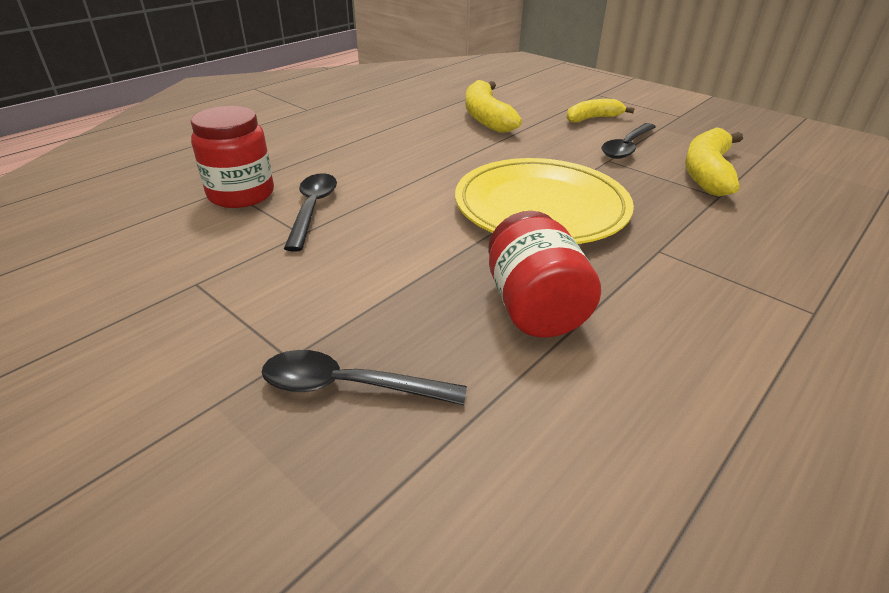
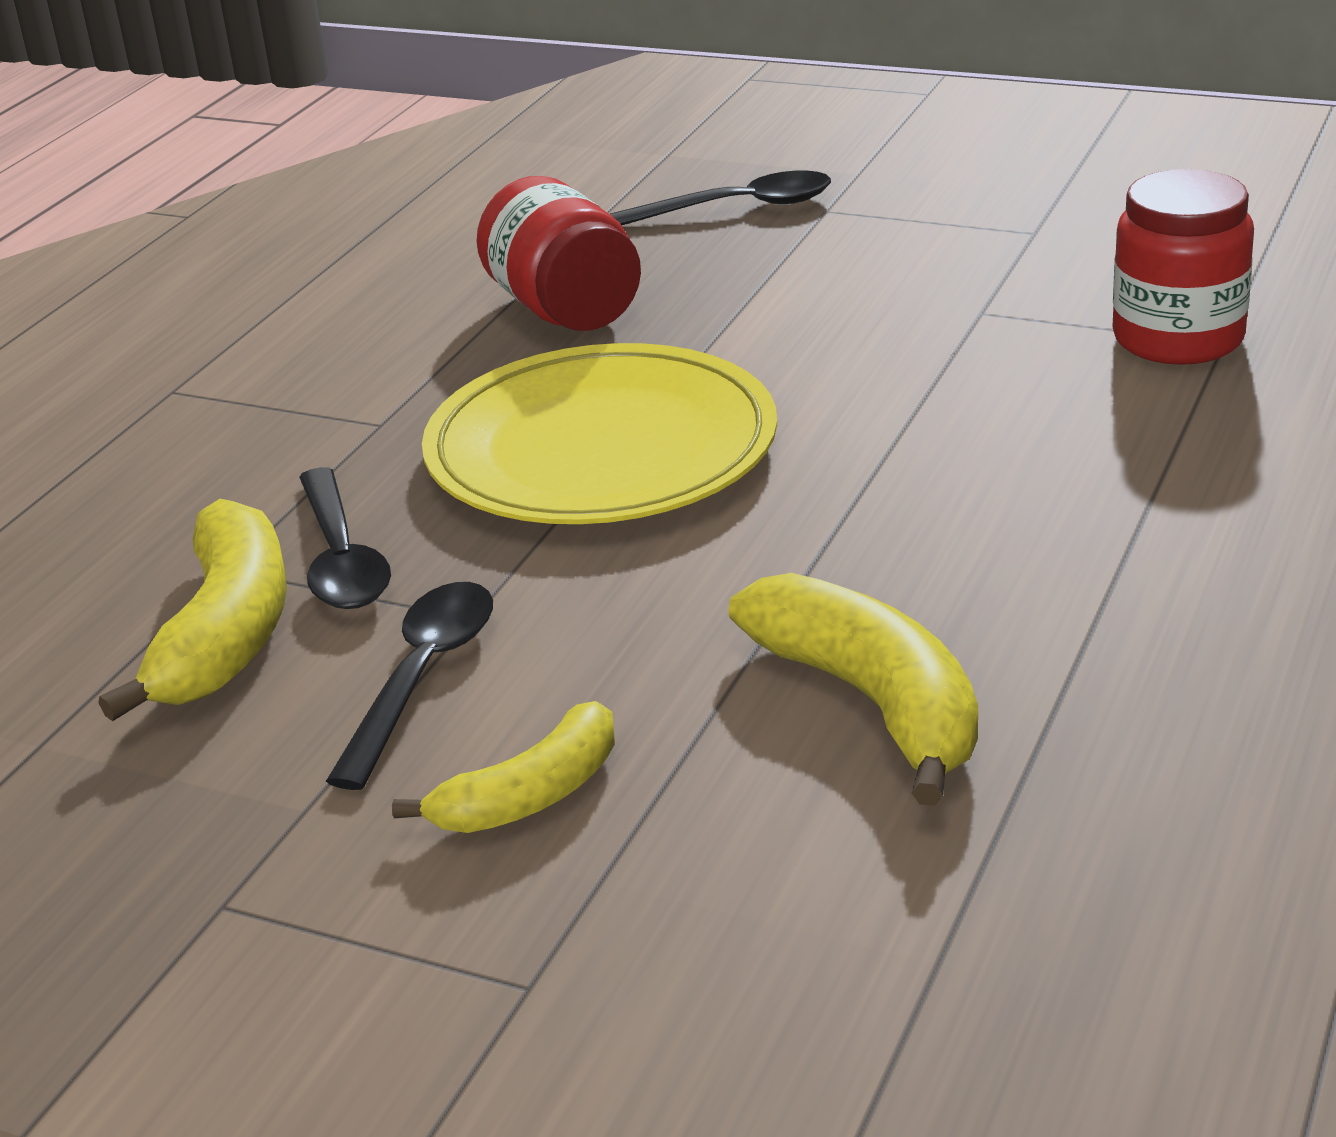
camera: 165 degrees right, 5 degrees down
black spoon [284,173,337,252] -> black spoon moved to [299,467,391,609]

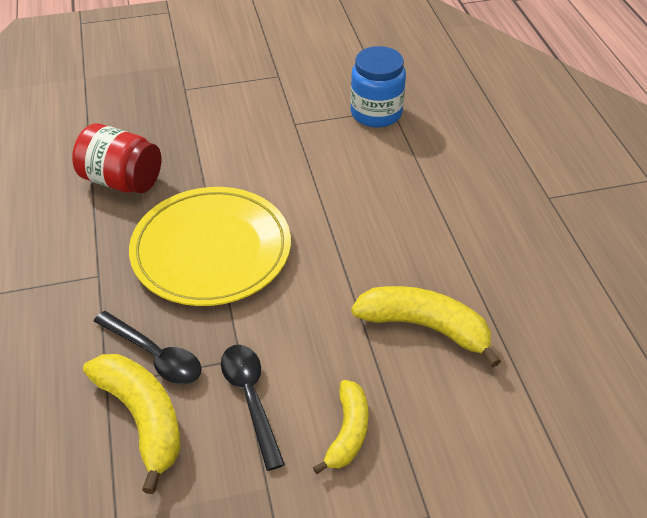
camera: 40 degrees left, 15 degrees up
black spoon [610,171,831,226] -> none
red jar [1112,169,1254,365] -> blue jar [351,46,406,128]

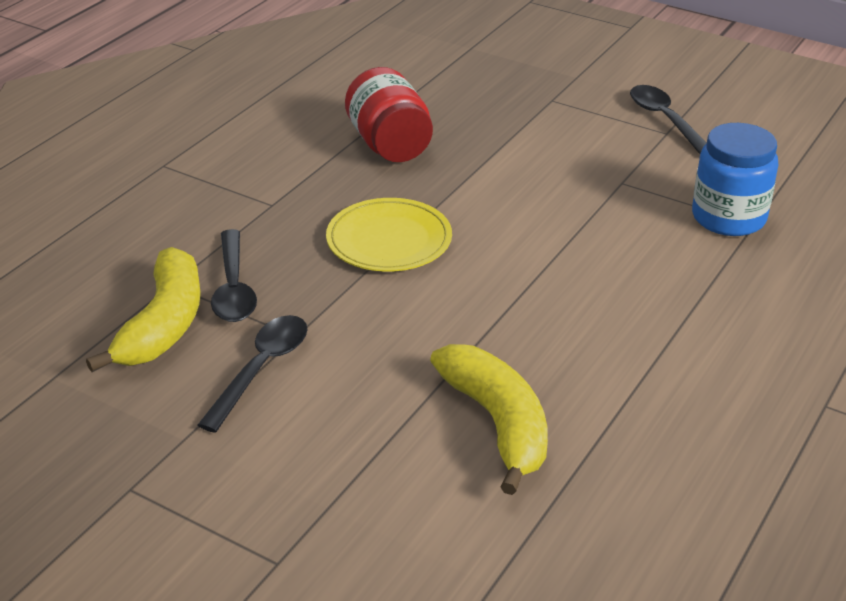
camera: 45 degrees right, 10 degrees down
yellow plate [129,187,291,306] -> yellow plate [326,198,452,272], size x0.63
yellow banana [313,380,368,474] -> none
none -> black spoon [630,85,706,154]

